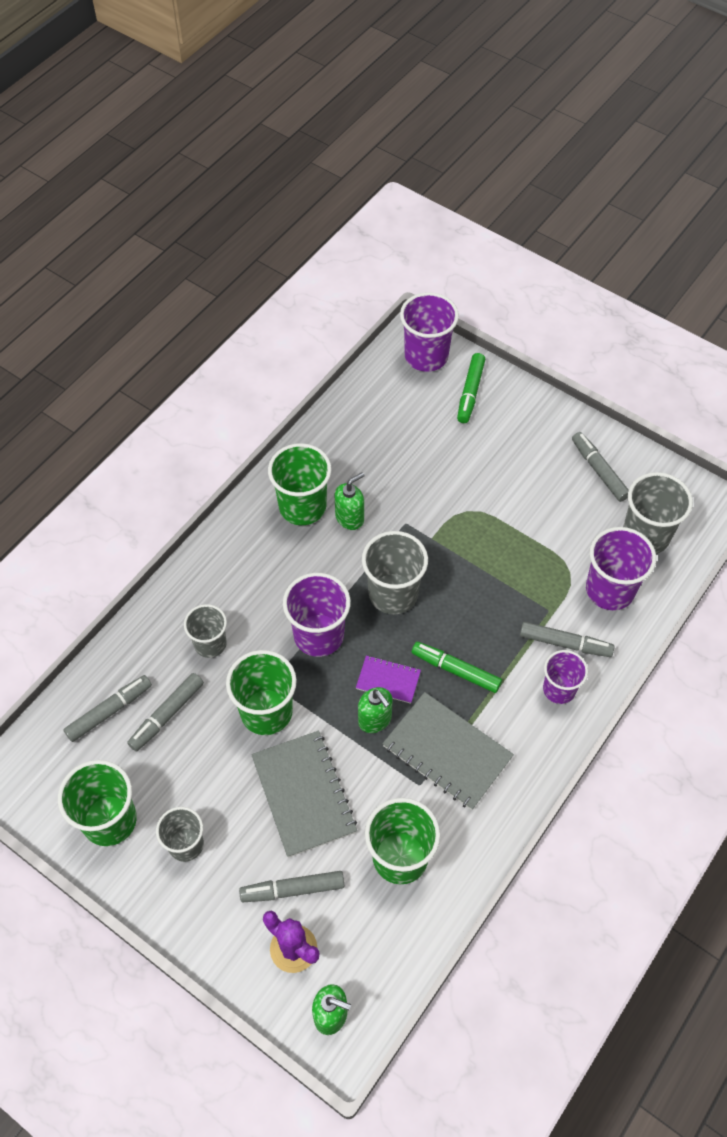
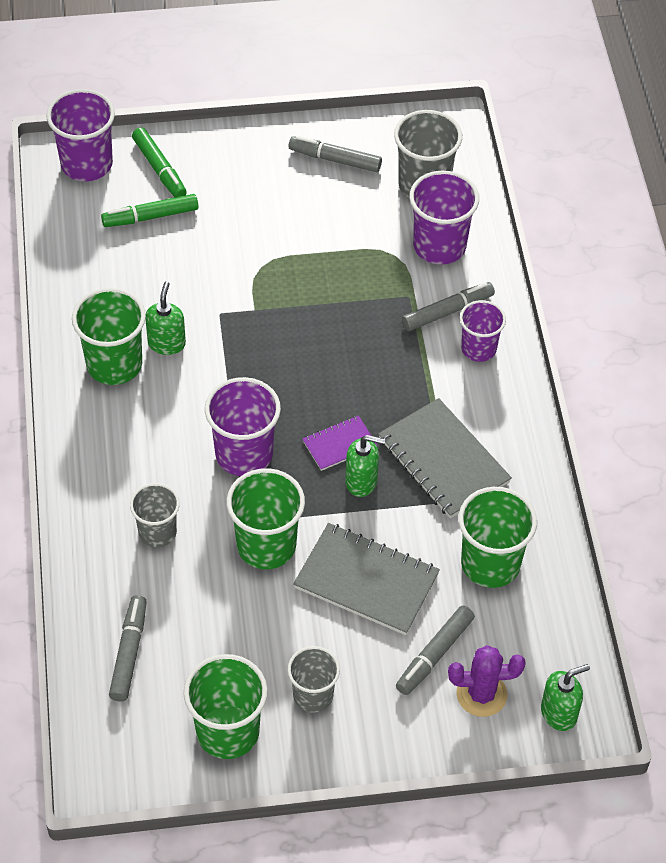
camera: 45 degrees left, 5 degrees down
grey marker [127,673,204,751] -> none
grey cup [362,531,428,614] -> none
grey notebook [382,692,514,810] -> grey notebook turned 60 degrees clockwise [378,398,512,518]
green marker [412,642,502,693] -> green marker moved to [101,194,199,227]

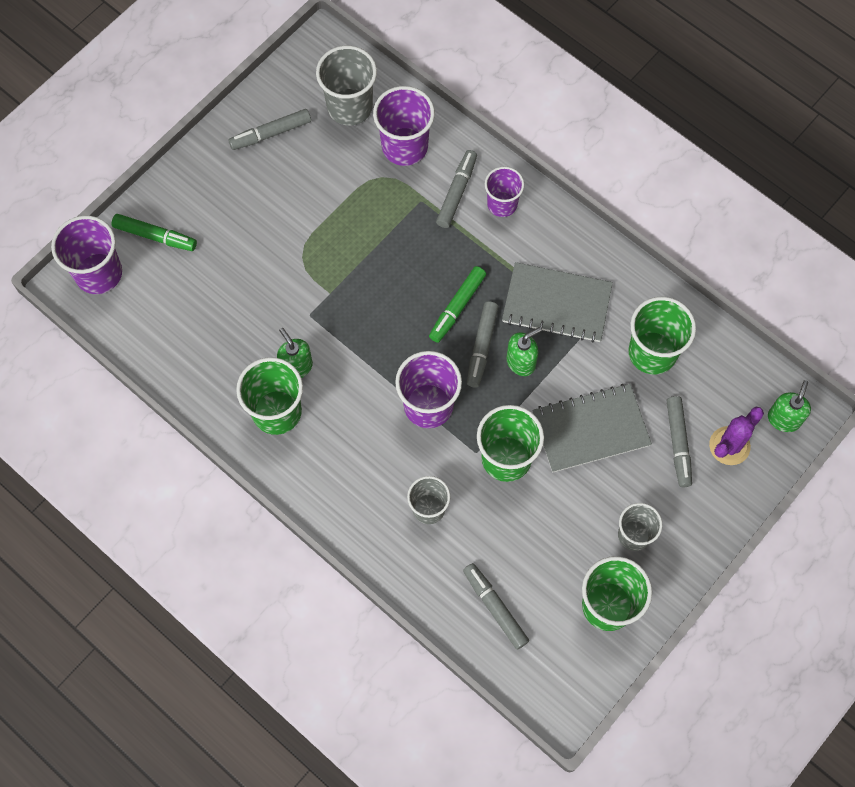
camera: 40 degrees left, 15 degrees up
green marker [101,194,199,227] -> green marker moved to [429,266,486,343]
purple notebook [302,415,378,471] -> grey marker [467,301,499,387]

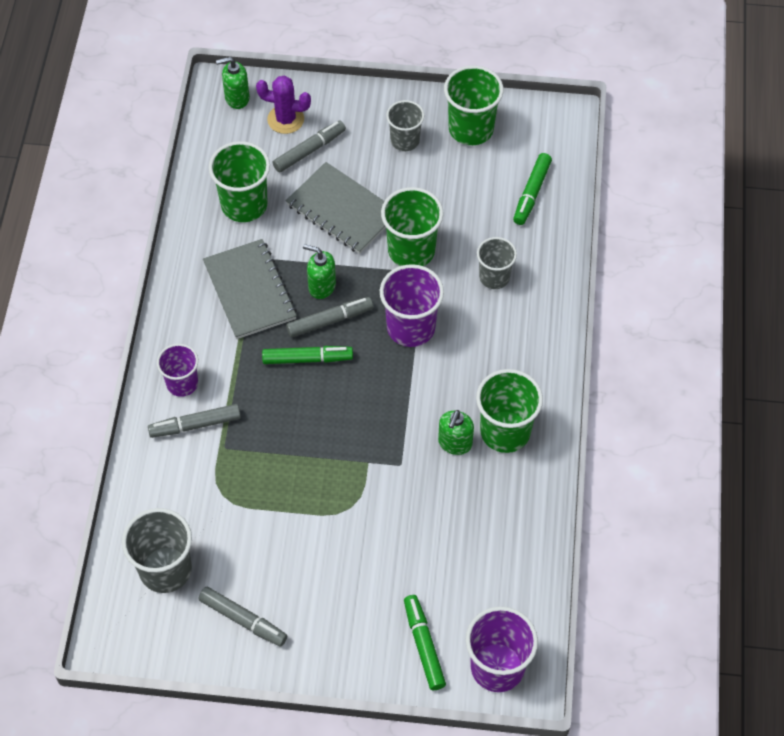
camera: 125 degrees left, 10 degrees down
purple cup [373,86,435,166] -> none
grey marker [463,563,529,650] -> green marker [513,153,552,225]

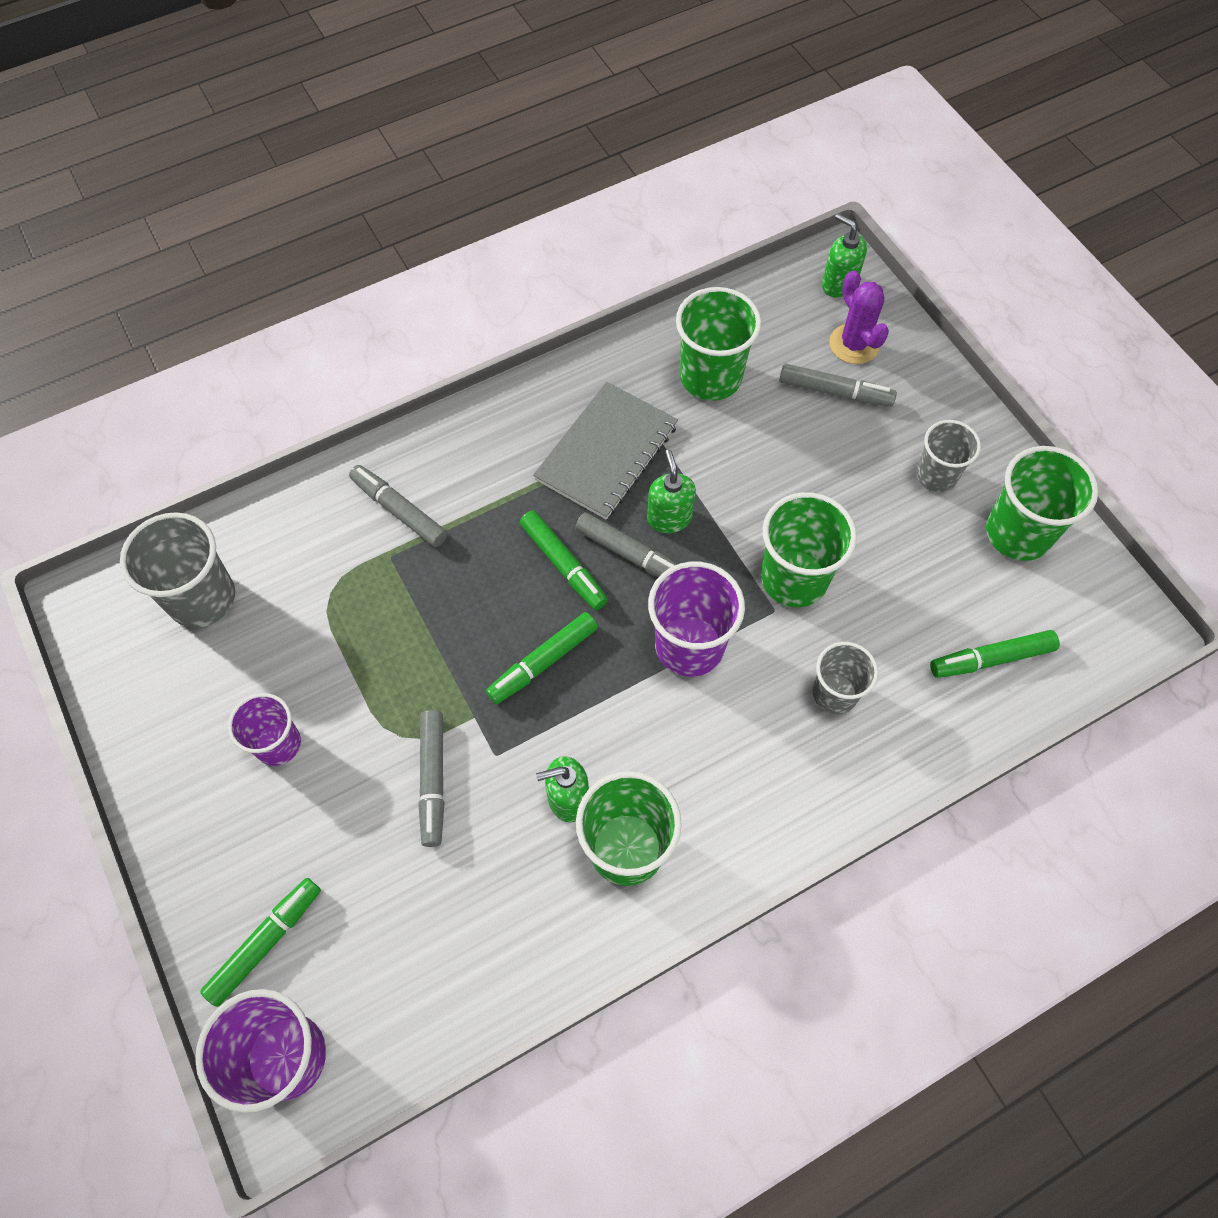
camera: 55 degrees right, 5 degrees up
purple cup [157,344,198,397] -> purple cup moved to [228,693,301,766]
grey marker [198,587,288,647] -> grey marker moved to [418,710,445,847]
grey notebook [286,162,386,254] -> none
none -> green marker [486,612,598,704]

